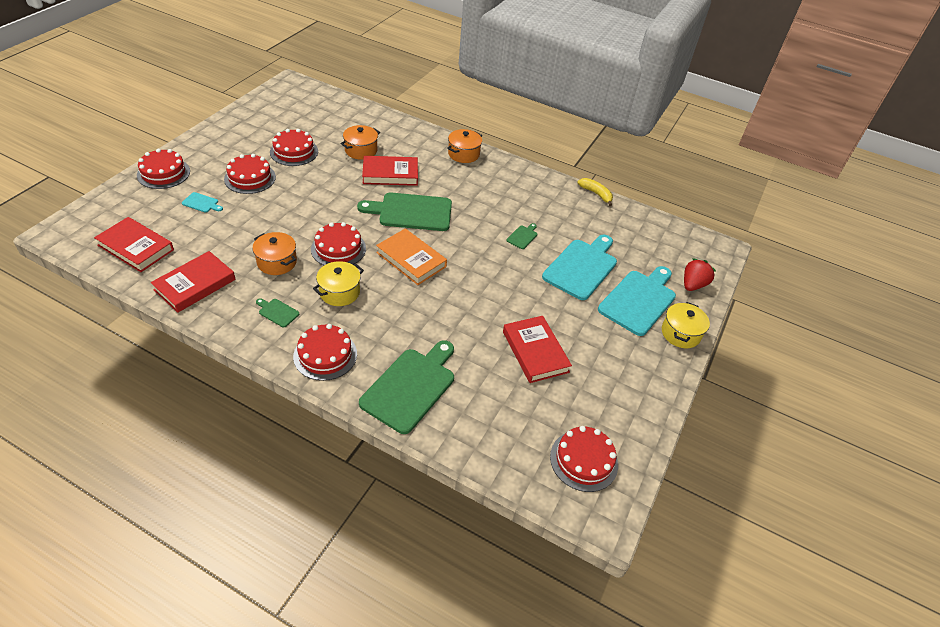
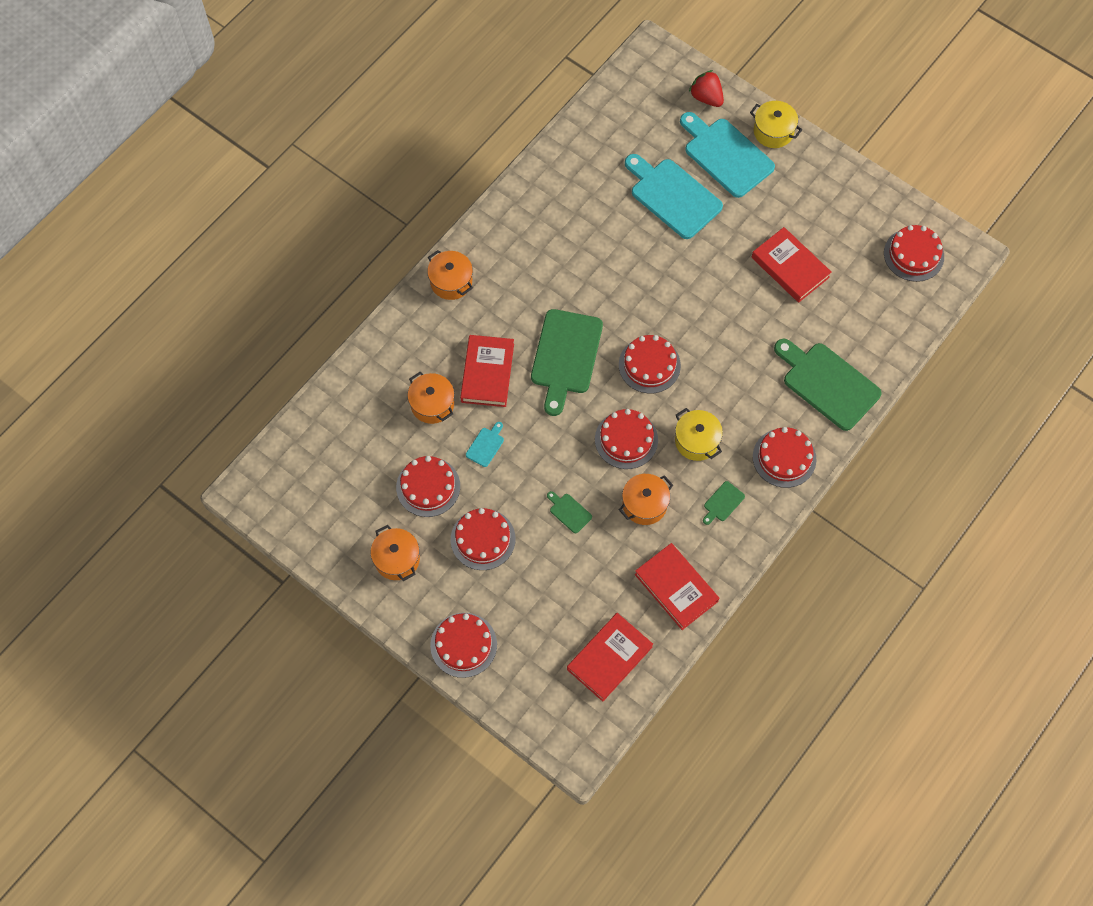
camera: 75 degrees left, 20 degrees up
turquoise cutting board [182,192,223,213] -> turquoise cutting board moved to [466,422,504,467]
orange book [376,228,447,285] -> red cake [619,335,681,393]
red book [503,316,572,383] -> red book turned 60 degrees clockwise [752,227,831,303]
green cutting board [507,223,537,249] -> green cutting board moved to [547,491,592,533]
yellow banana [577,178,613,206] -> none
none -> orange pot [371,525,420,581]

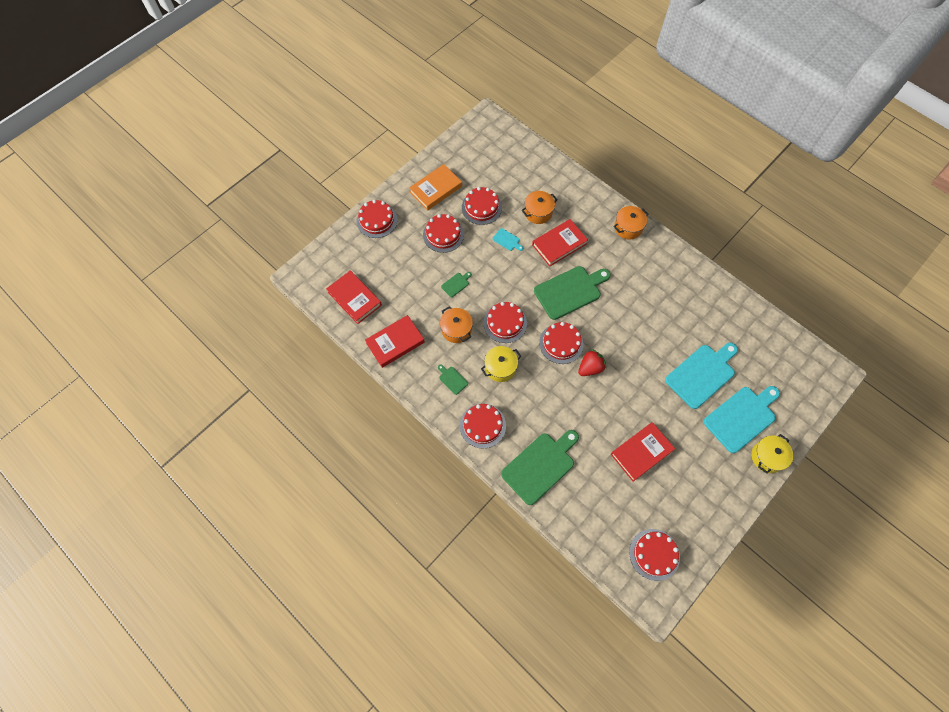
camera: 95 degrees right, 0 degrees up
orange pot [371,525,420,581] -> orange book [409,164,462,211]
red book [460,335,514,407] -> red book turned 45 degrees counterclockwise [532,219,588,267]
green cutting board [531,309,603,416] -> green cutting board turned 135 degrees clockwise [534,266,611,320]
red strawberry [689,70,724,107] -> red strawberry moved to [578,349,606,376]

